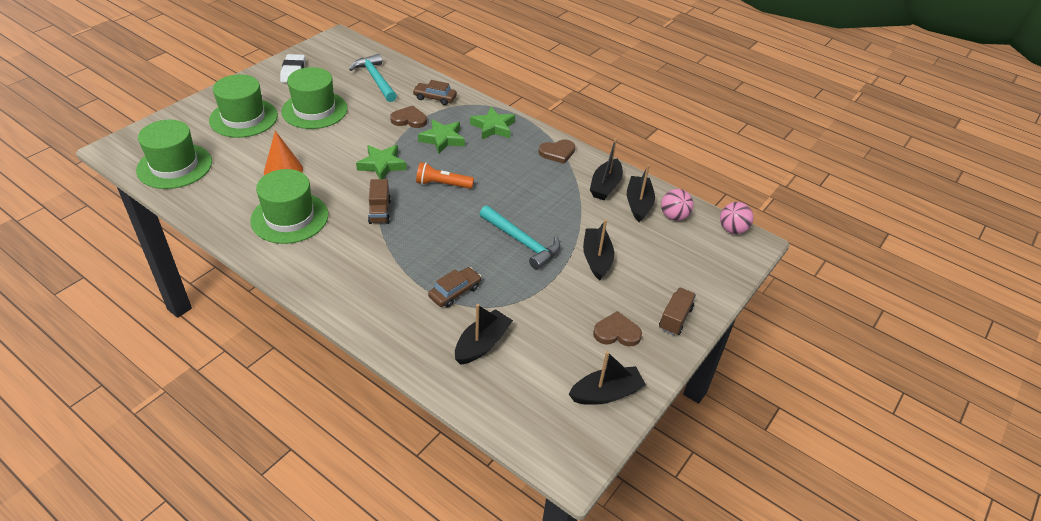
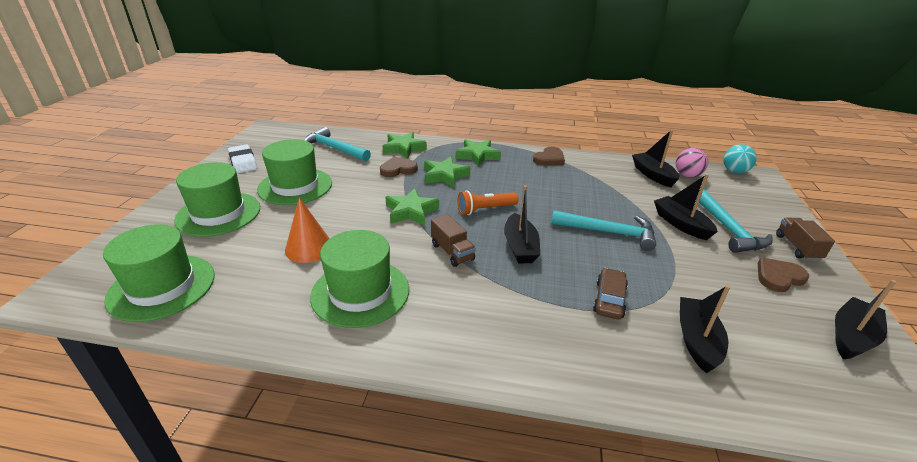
camera: 25 degrees left, 10 degrees down
brown car [413,80,457,105] -> green star [382,132,427,159]
black boat [590,138,623,200] -> black boat moved to [504,185,540,264]
pink ball [720,202,753,234] -> turquoise ball [723,144,757,174]
none -> turquoise hammer [696,189,773,253]

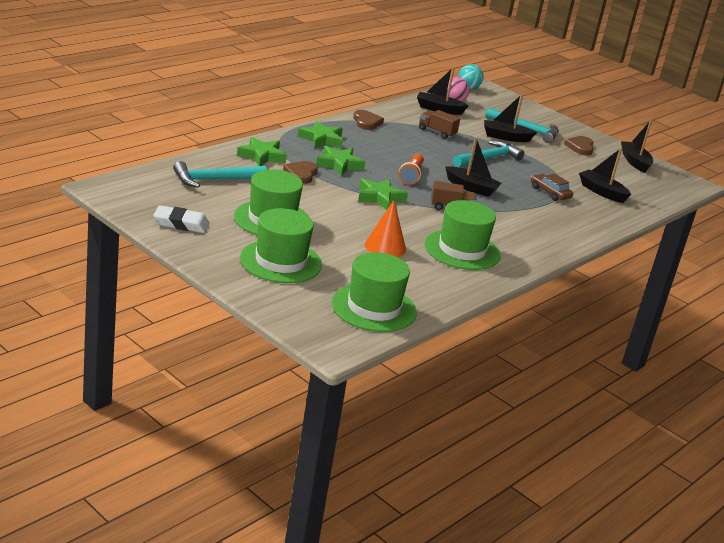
camera: 60 degrees left, 5 degrees down
brown truck [776,217,835,260] -> brown truck moved to [419,110,460,139]

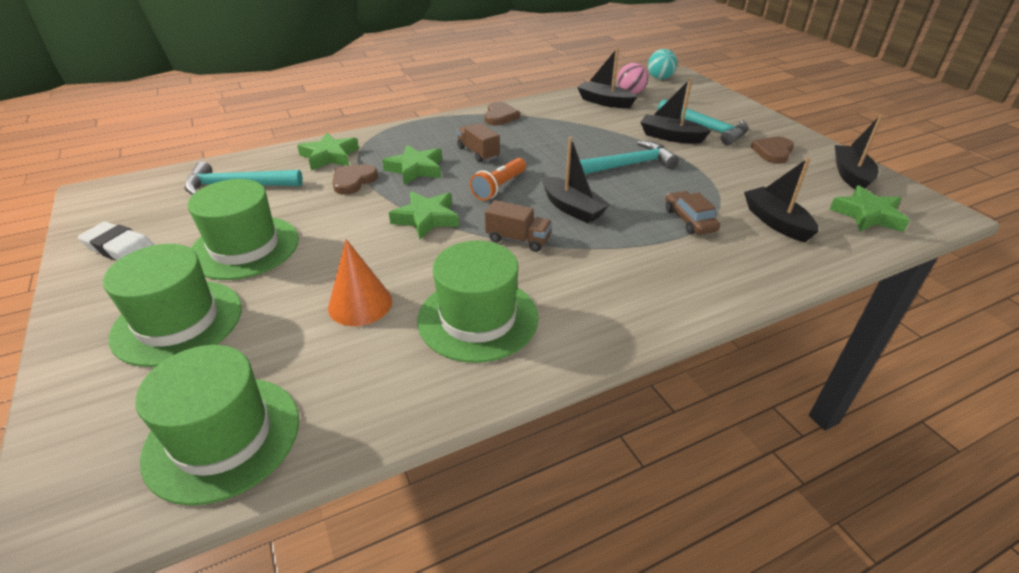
camera: 25 degrees right, 10 degrees up
green star [298,121,343,149] -> green star moved to [829,185,910,232]
brown truck [419,110,460,139] -> brown truck moved to [457,123,500,163]

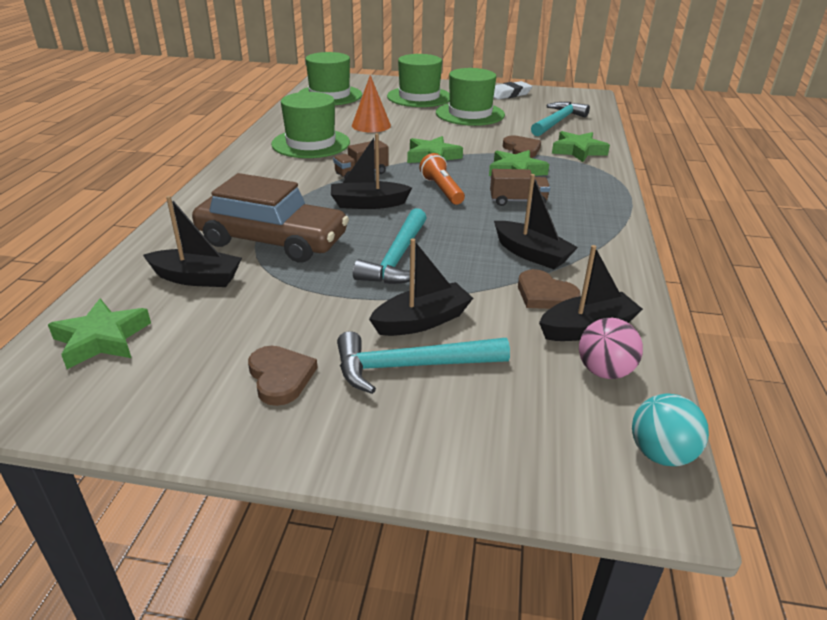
camera: 125 degrees right, 5 degrees down
brown heart [484,102,520,126] -> brown heart moved to [518,269,580,309]
brown car [665,191,720,235] -> brown car [192,173,349,262], size x2.10
black boat [835,115,883,189] -> black boat moved to [494,174,578,269]

